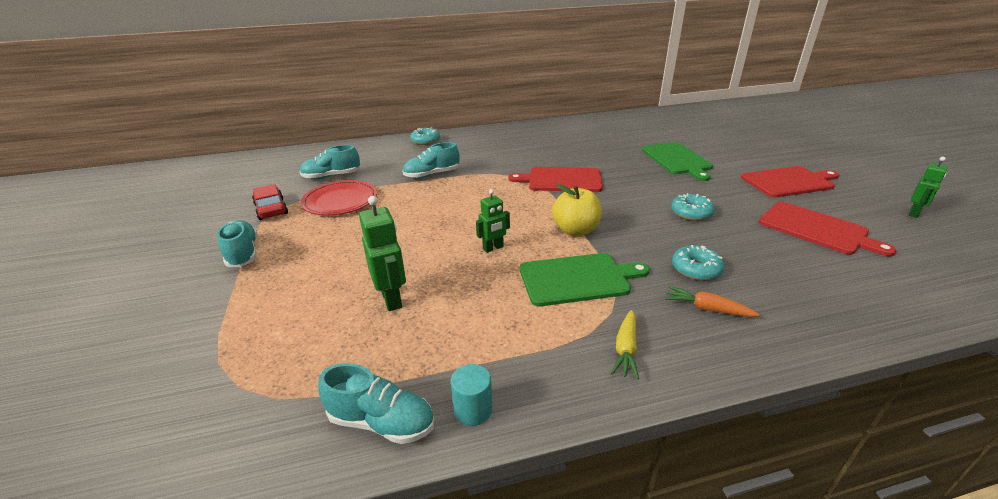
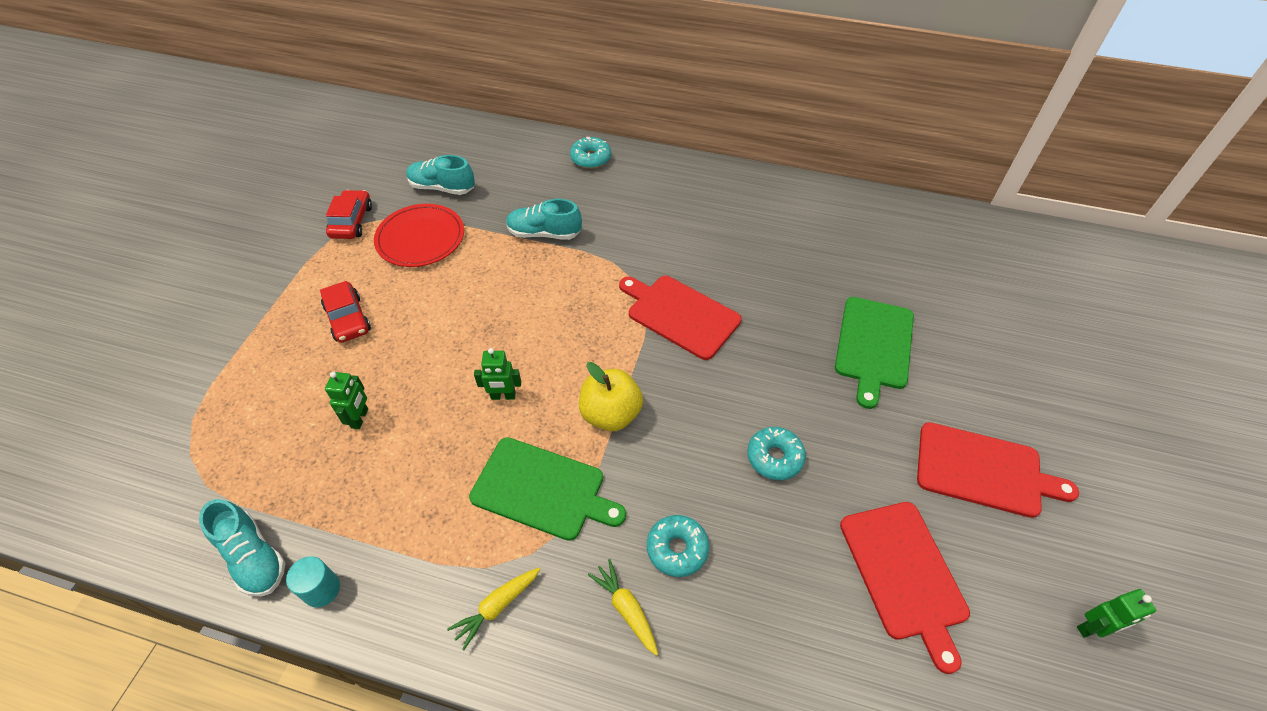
camera: 30 degrees right, 20 degrees up
turquoise shoe [217,220,257,267] -> none
green robot [359,196,406,311] -> green robot [325,372,368,429], size x0.65
orange carrot [665,286,760,317] -> yellow carrot [588,559,658,656]
none -> red car [320,281,371,343]

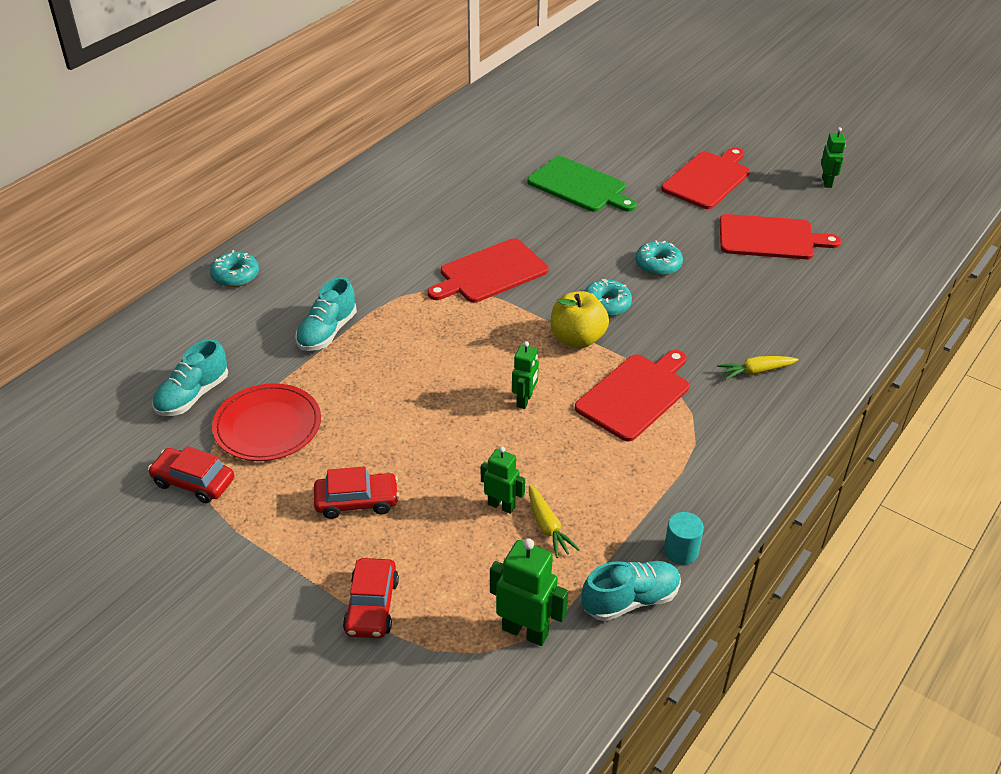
camera: 70 degrees left, 10 degrees down
yellow carrot [447,568,541,650] -> yellow carrot moved to [529,485,580,558]
green cutting board [469,437,626,541] -> red cutting board [575,350,689,441]
turquoise donut [647,515,709,577] -> turquoise donut moved to [585,279,632,317]
none -> red car [343,558,399,638]
none -> green robot [490,538,568,646]

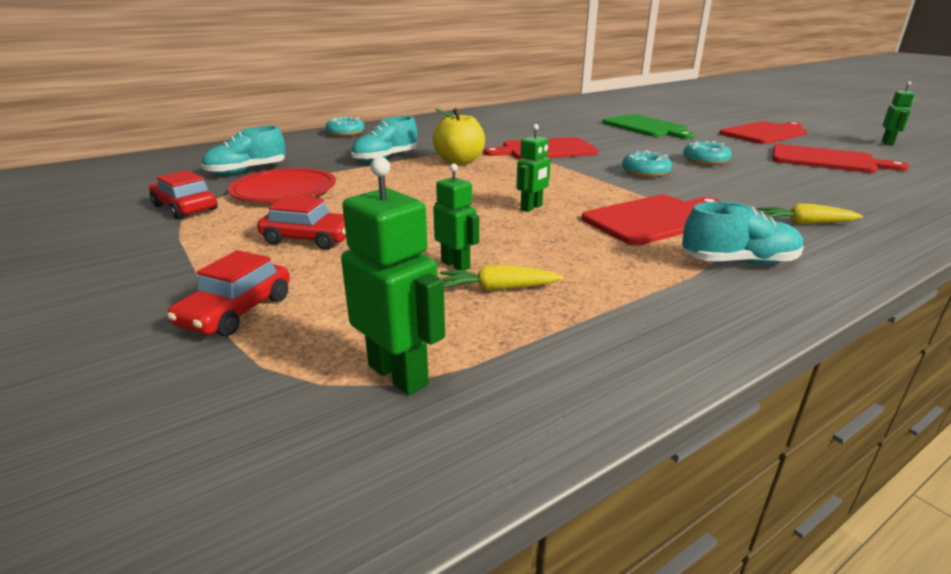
camera: 20 degrees right, 15 degrees down
yellow carrot [529,485,580,558] -> yellow carrot turned 90 degrees clockwise [440,265,564,291]
yellow apple [551,291,609,348] -> yellow apple moved to [433,108,485,165]
turquoise shoe [581,561,681,621] -> turquoise shoe moved to [682,202,804,265]
turquoise cylinder [664,512,704,565] -> none

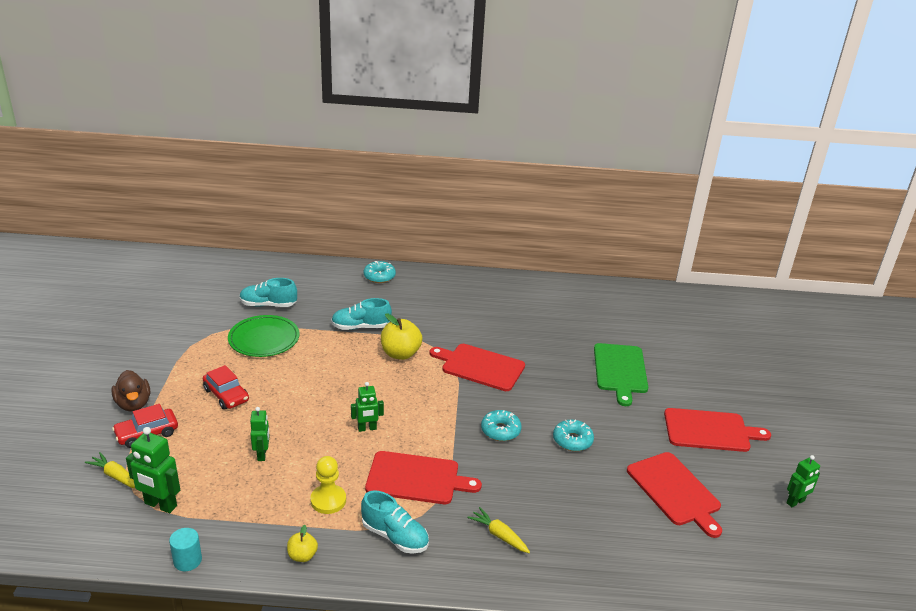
camera: 35 degrees right, 5 degrees up
red car [149,170,218,219] -> none
red plate [228,168,336,202] -> green plate [228,315,300,357]
green robot [341,157,445,395] -> green robot turned 120 degrees clockwise [126,427,180,513]
yellow carrot [440,265,564,291] -> yellow carrot moved to [85,452,135,488]
none -> brown duck [111,370,150,411]
none -> turquoise cylinder [169,528,202,571]
none -> yellow apple [287,525,318,562]
none -> yellow pawn [310,456,346,514]

